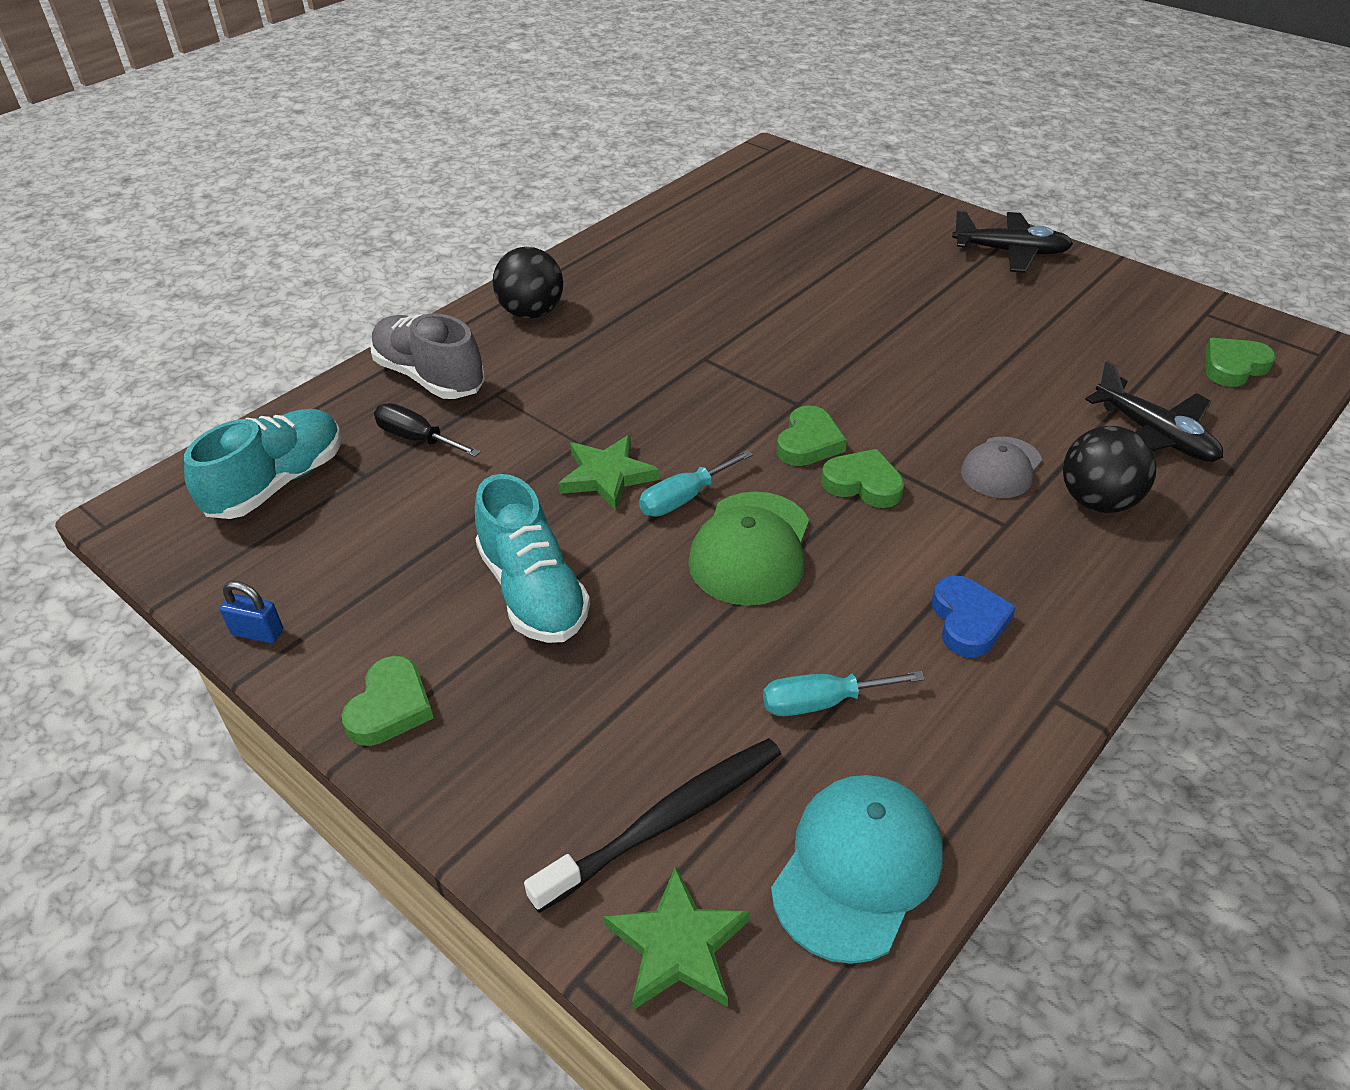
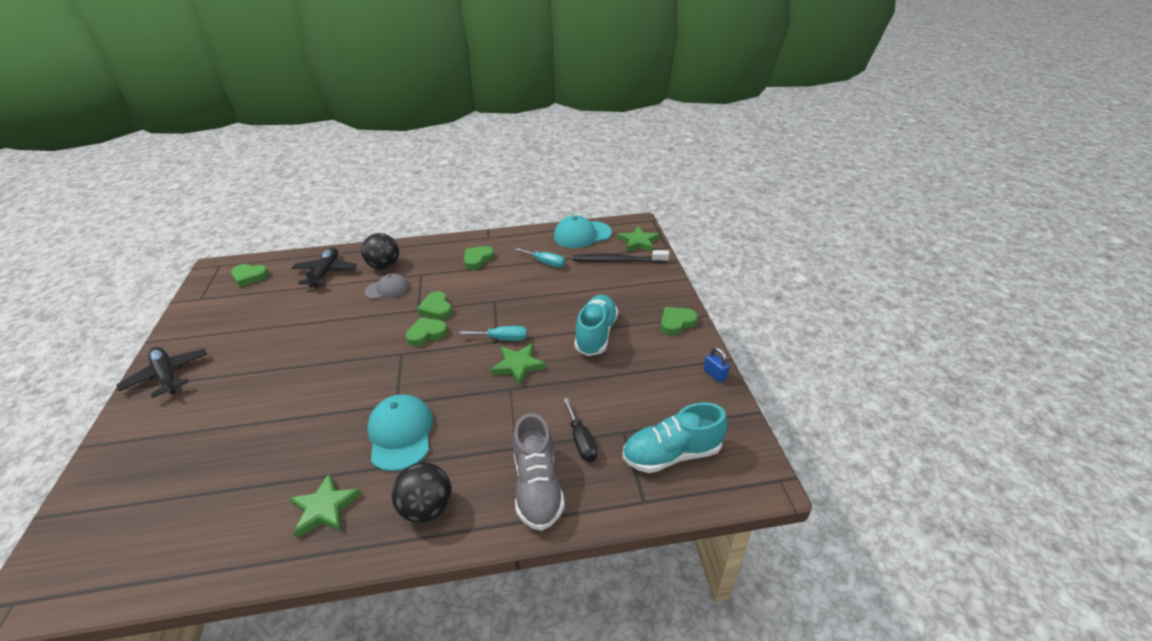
camera: 140 degrees left, 5 degrees down
green cap [688,492,809,606] -> none
blue heart [932,575,1016,658] -> green heart [464,246,495,270]
none -> green star [289,473,362,538]
none -> turquoise cap [367,394,433,471]

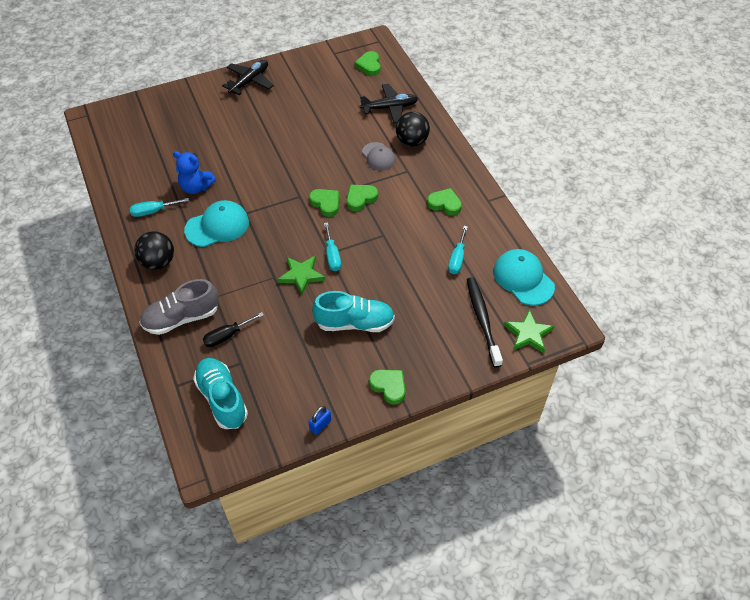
camera: 75 degrees right, 15 degrees up
green star [289,473,362,538] -> turquoise screwdriver [130,198,189,217]
none -> blue teddy bear [173,151,216,194]

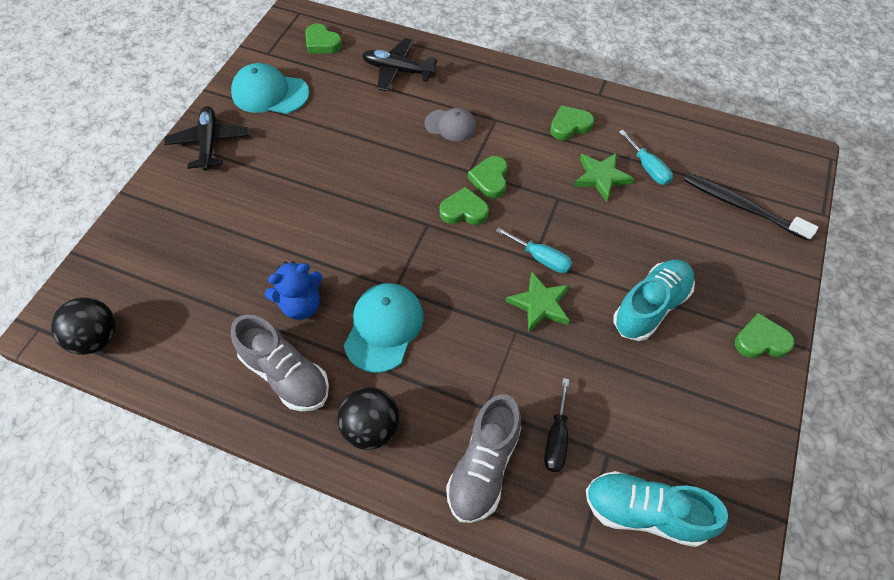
camera: 45 degrees left, 5 degrees up
turquoise screwdriver [130,198,189,217] -> grey shoe [231,315,329,411]
blue padlock [308,406,331,435] -> none
black plane [360,84,418,124] -> black plane turned 105 degrees counterclockwise [362,38,437,91]
black ball [396,112,430,146] -> black ball moved to [51,297,116,355]
turquoise cap [493,249,555,306] -> turquoise cap moved to [231,63,309,114]
green star [504,309,554,353] -> green star moved to [574,153,634,202]

